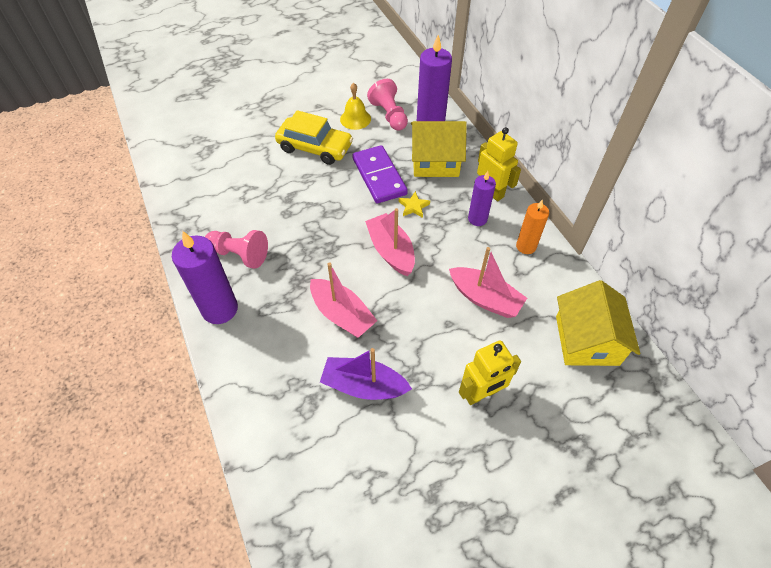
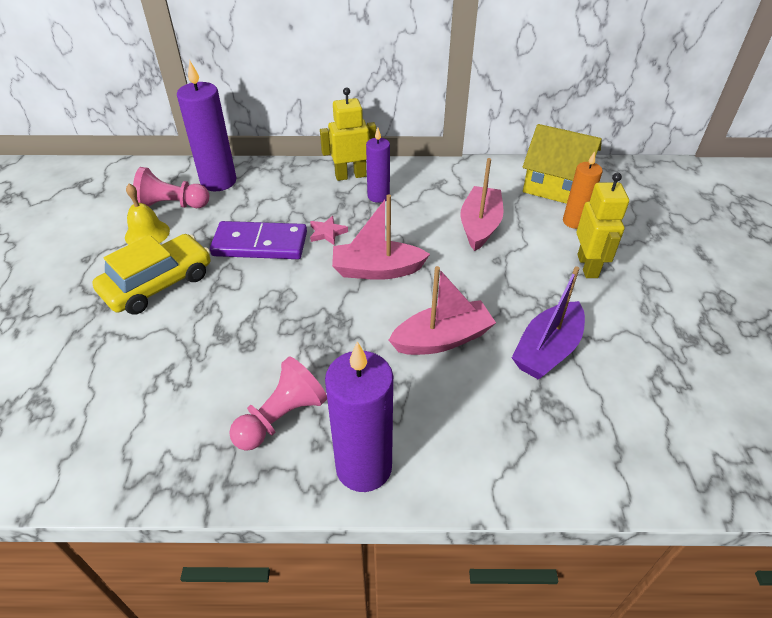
camera: 65 degrees left, 10 degrees down
yellow star [399,191,430,218] -> pink star [310,216,348,246]
yellow house [411,121,467,177] -> none
pink boat [449,247,527,318] -> pink boat turned 45 degrees counterclockwise [460,158,504,251]
orange candle [516,200,549,254] -> orange candle moved to [563,151,602,229]

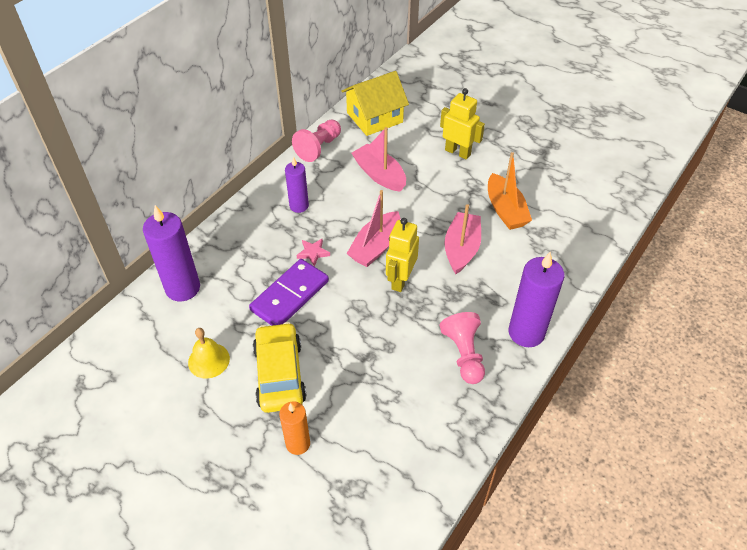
camera: 55 degrees left, 5 degrees up
pink pawn [133,167,209,208] -> pink pawn moved to [292,120,341,162]
yellow robot [320,87,376,181] -> yellow robot moved to [386,218,419,292]
purple boat [512,266,585,380] -> orange boat [488,152,532,230]
orange candle [563,151,602,229] -> orange candle moved to [279,401,310,455]

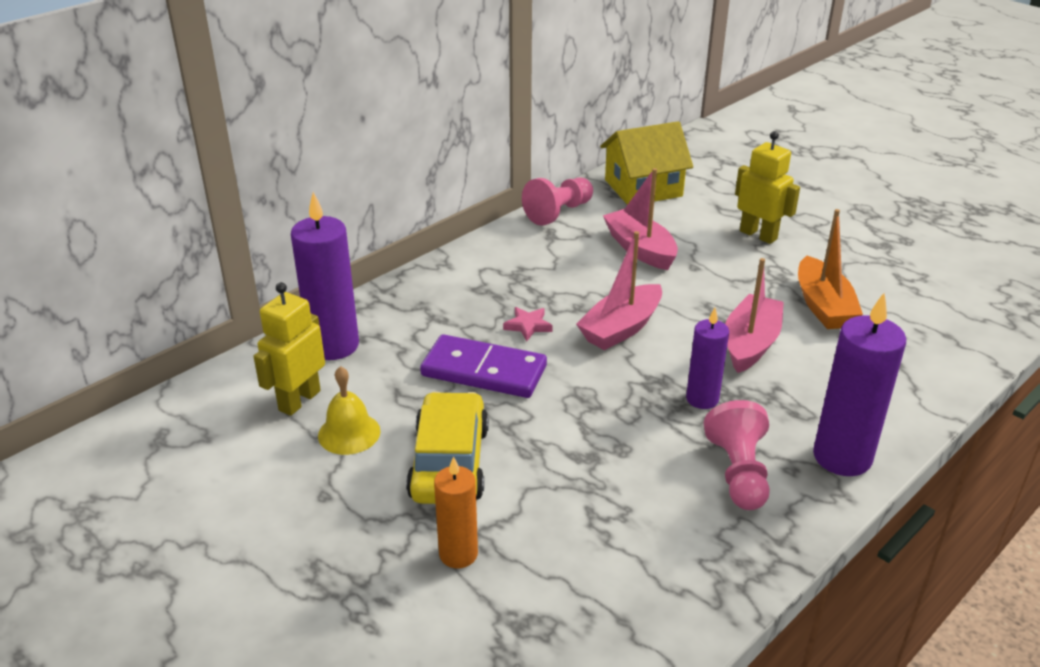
camera: 10 degrees right, 15 degrees down
purple domino [249,259,329,326] -> purple domino turned 60 degrees clockwise [420,334,547,398]
purple candle [285,157,309,213] -> purple candle moved to [686,308,729,409]
yellow robot [386,218,419,292] -> yellow robot moved to [253,282,325,416]

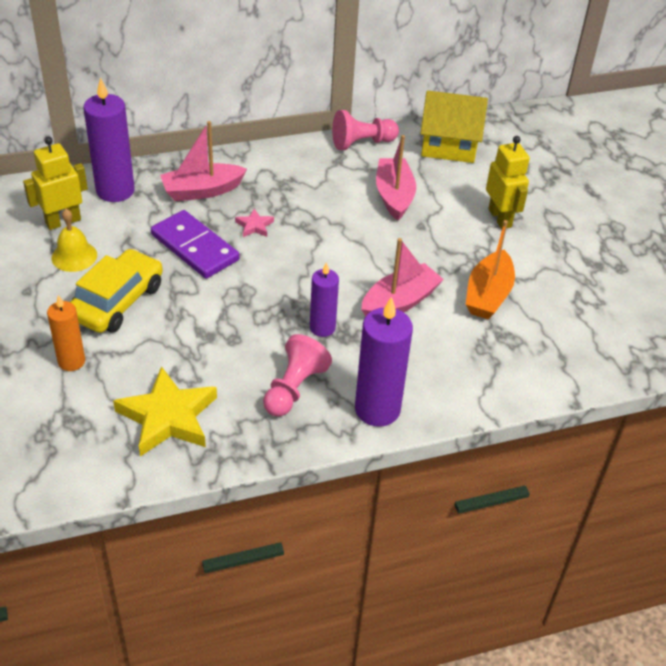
camera: 25 degrees right, 10 degrees up
pink boat [576,231,662,350] -> pink boat moved to [160,121,247,201]
none -> yellow star [113,366,217,456]

